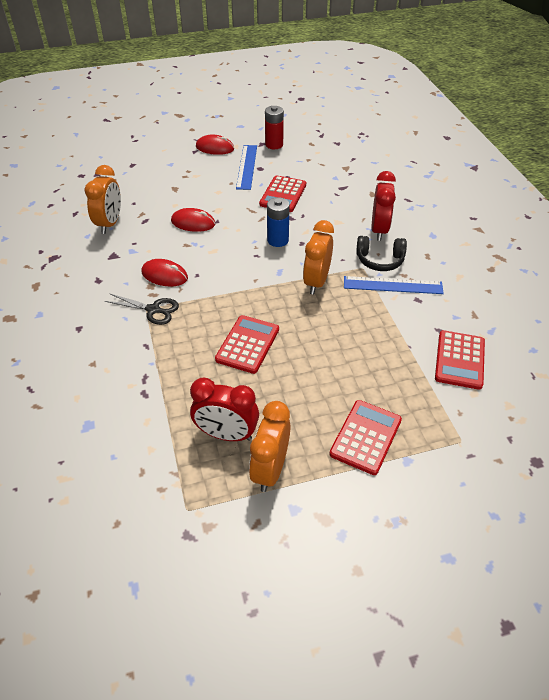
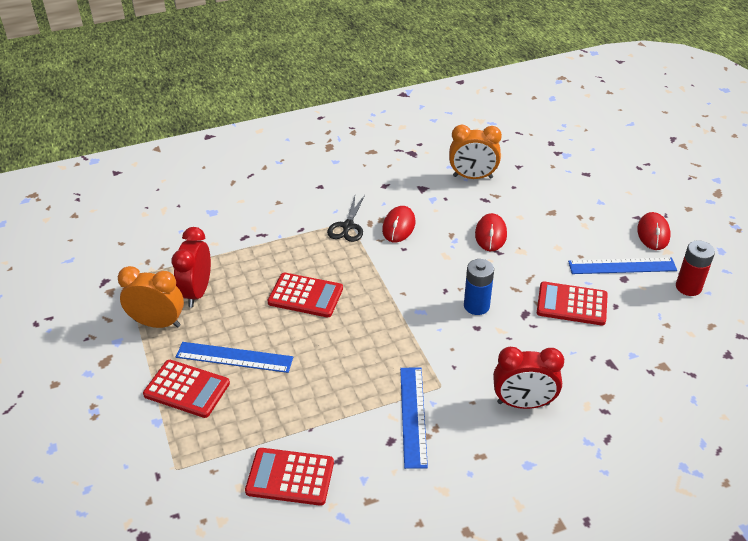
camera: 85 degrees right, 5 degrees down
orange clock [303,220,334,294] -> none
black headphones [356,236,407,271] -> none
none -> blue ruler [176,342,293,373]

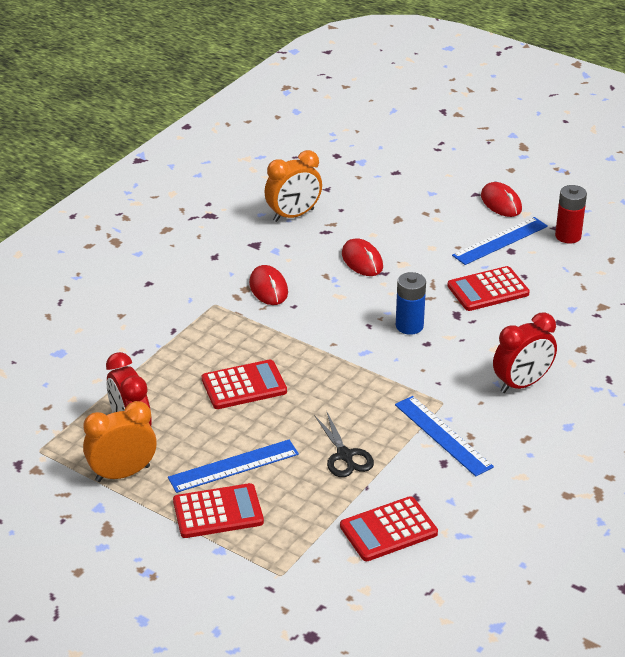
camera: 35 degrees left, 5 degrees down
black scissors [327,195,365,242] -> black scissors moved to [314,412,374,477]

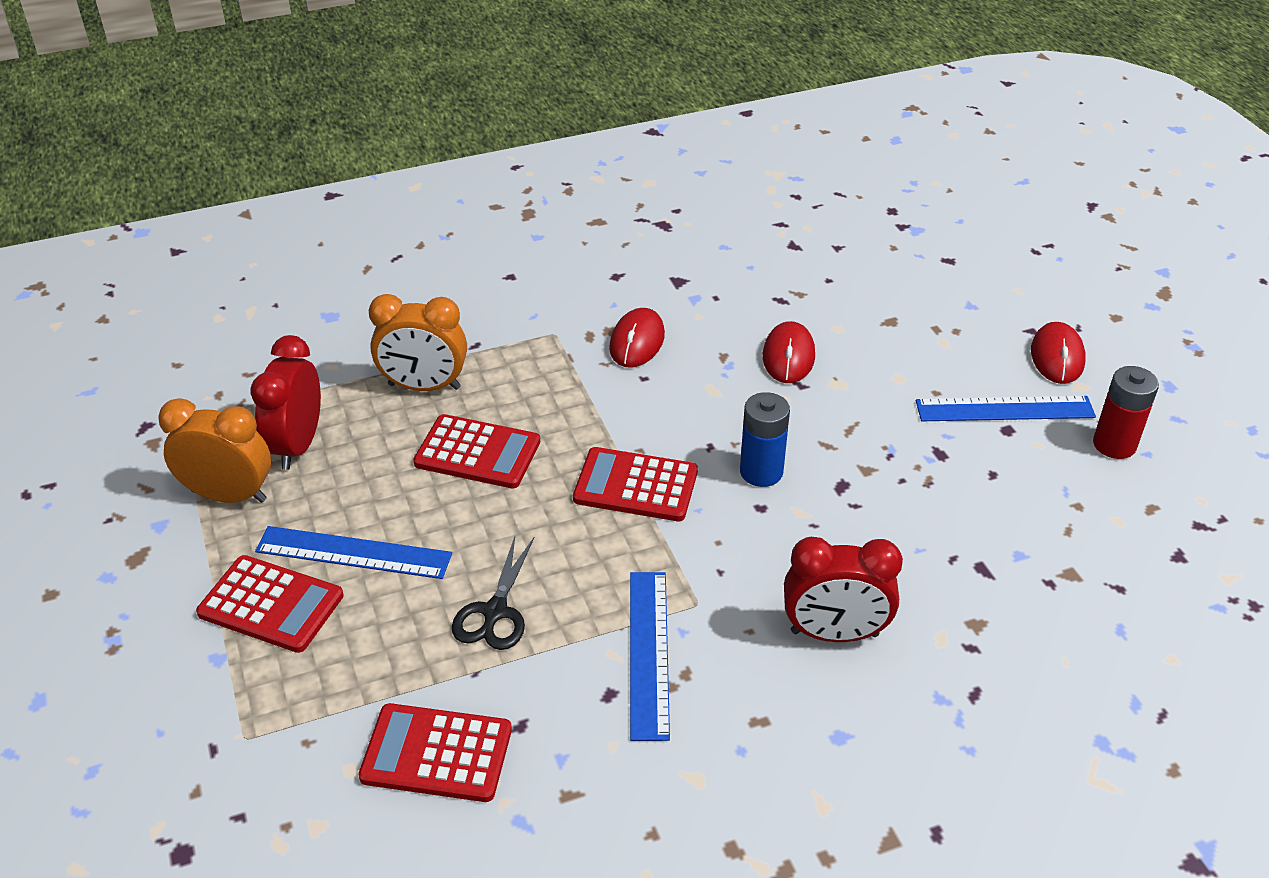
camera: 35 degrees right, 5 degrees up
orange clock [264,150,322,222] -> orange clock moved to [369,294,467,391]
red calculator [447,266,530,311] -> red calculator moved to [573,447,698,521]

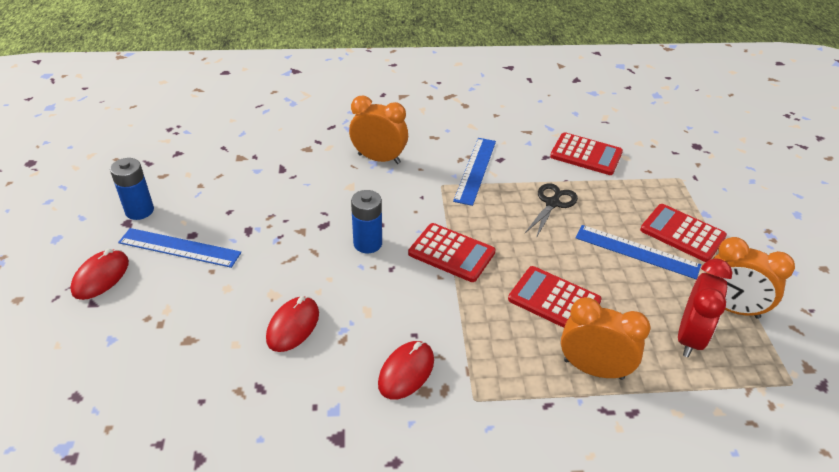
camera: 165 degrees left, 0 degrees up
red clock [784,537,903,642] -> orange clock [349,96,408,164]
red battery [1093,366,1159,459] -> blue battery [110,158,154,220]

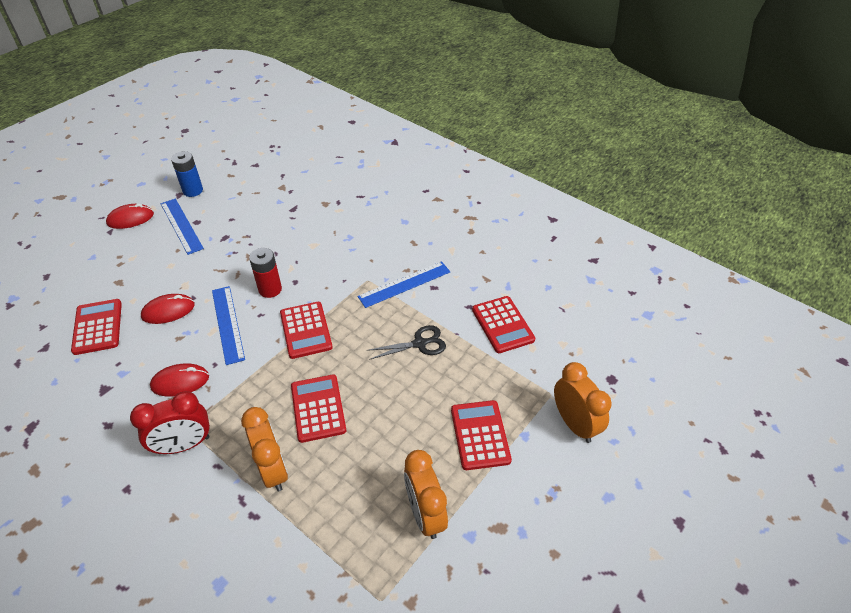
camera: 45 degrees right, 5 degrees up
orange clock [349,96,408,164] -> orange clock moved to [554,362,612,443]
blue battery [351,190,382,253] -> red battery [249,248,282,298]
blue ruler [576,225,701,279] -> blue ruler moved to [212,286,245,365]
red clock [678,258,732,357] -> red clock moved to [130,391,210,454]
none -> red calculator [71,299,122,355]

